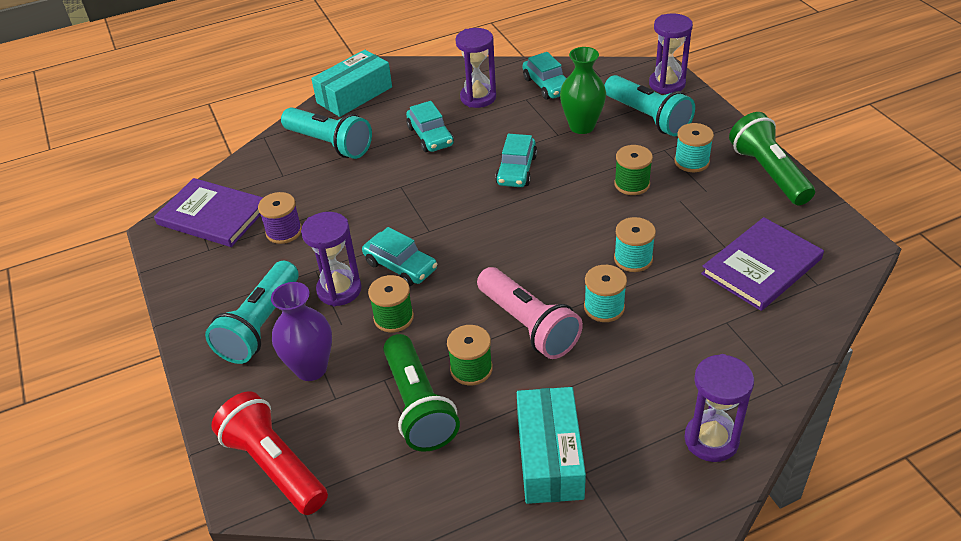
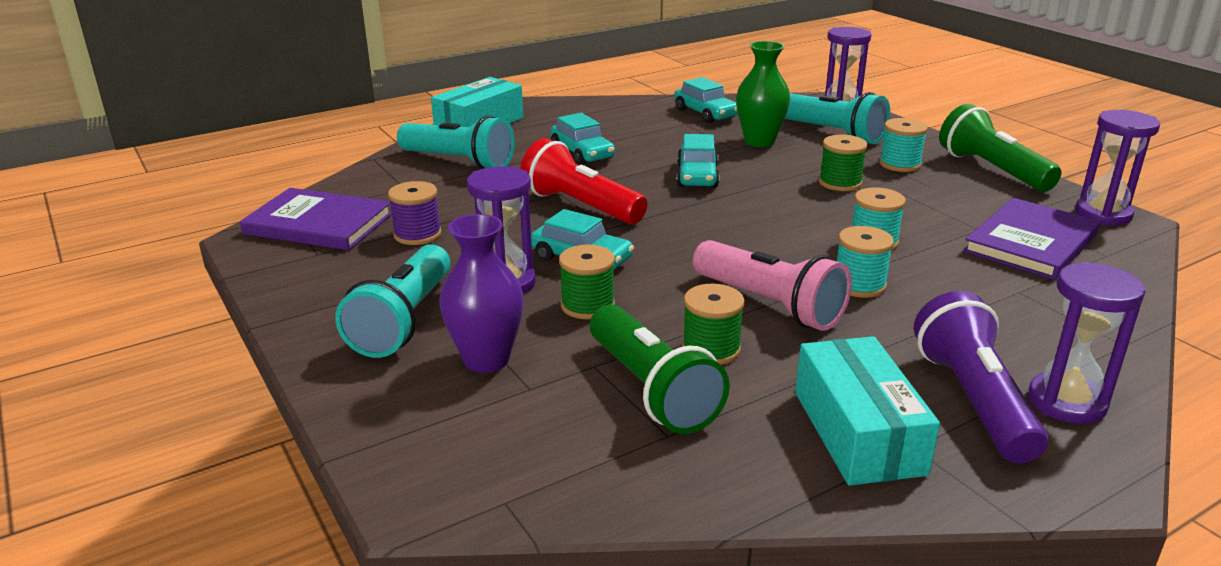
camera: 10 degrees left, 15 degrees down
red flashlight [211,391,328,515] -> red flashlight moved to [520,138,647,224]
purple hourglass [455,28,496,108] -> purple hourglass moved to [1075,110,1160,225]
none -> purple flashlight [914,291,1048,463]

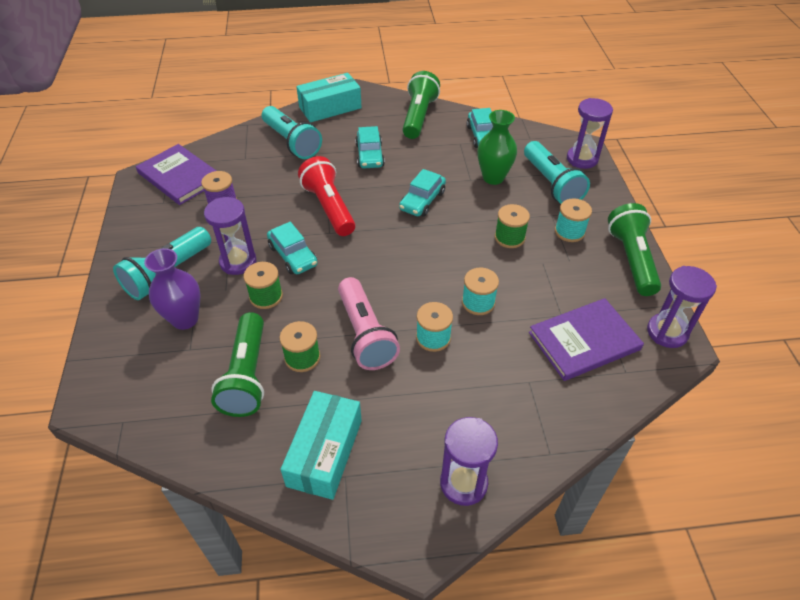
camera: 25 degrees right, 20 degrees up
purple flashlight [914,291,1048,463] -> none
none -> green flashlight [403,71,440,139]

